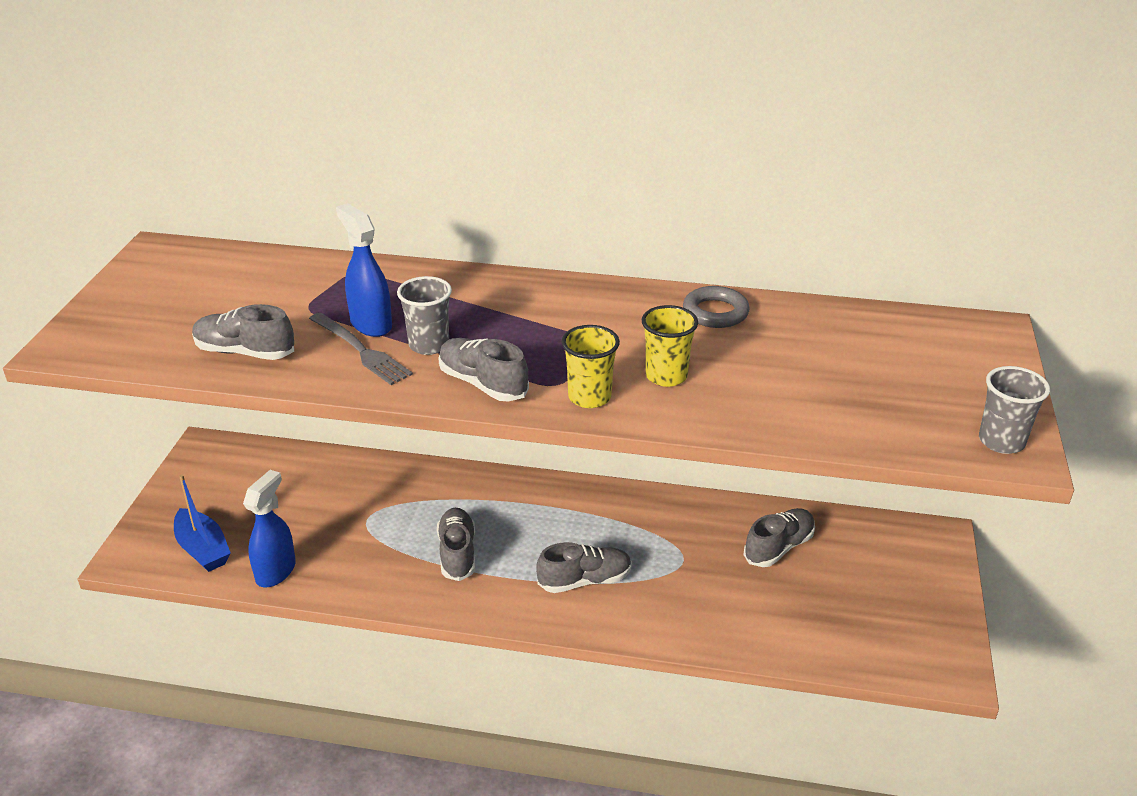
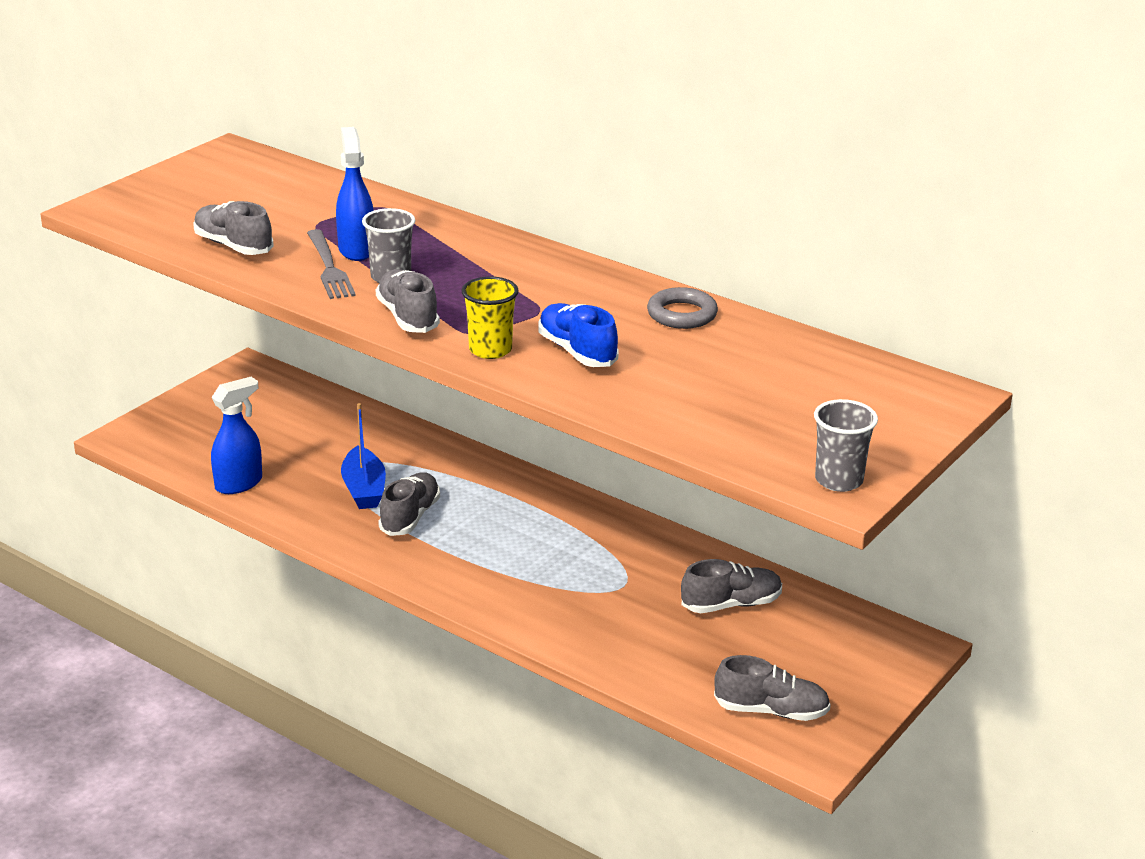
camera: 25 degrees right, 5 degrees down
blue boat [174,474,231,572] -> blue boat moved to [341,403,386,509]
grey shoe [536,542,632,593] -> grey shoe moved to [714,655,831,721]
yellow cup [642,305,698,387] -> blue shoe [538,303,619,367]

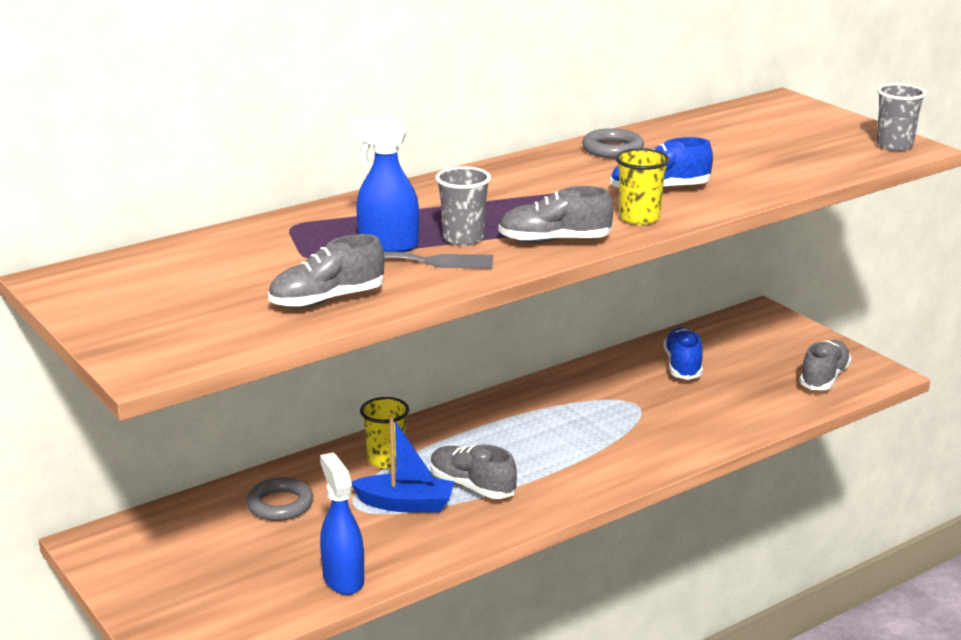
camera: 70 degrees left, 5 degrees down
grey shoe [681,559,782,613] -> blue shoe [664,327,703,380]
none -> grey ring [246,477,313,521]
none -> yellow cup [360,397,409,469]

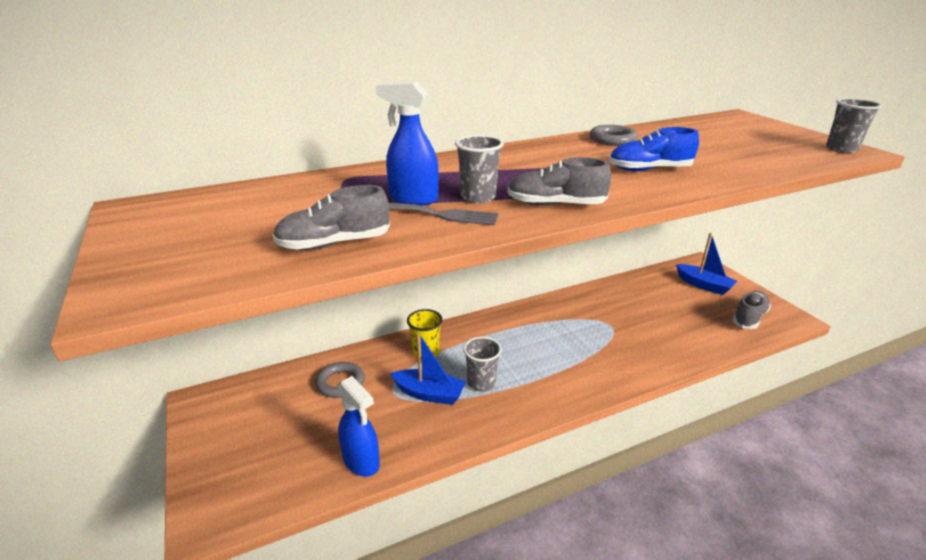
camera: 10 degrees right, 5 degrees up
blue spray bottle [320,452,364,595] -> blue spray bottle turned 150 degrees clockwise [337,376,380,477]
grey shoe [431,444,517,499] -> grey cup [463,337,502,392]
yellow cup [616,148,670,225] -> none
blue shoe [664,327,703,380] -> none
none -> blue boat [676,233,737,295]

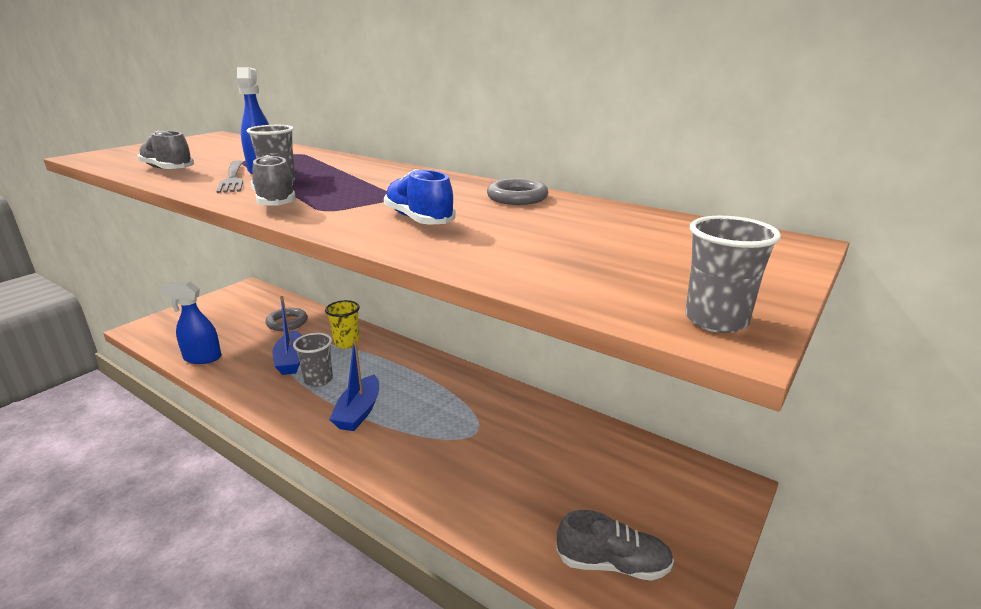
camera: 60 degrees right, 5 degrees down
blue spray bottle [337,376,380,477] -> blue spray bottle turned 75 degrees clockwise [159,282,221,364]
blue boat [676,233,737,295] -> blue boat moved to [329,340,379,431]

